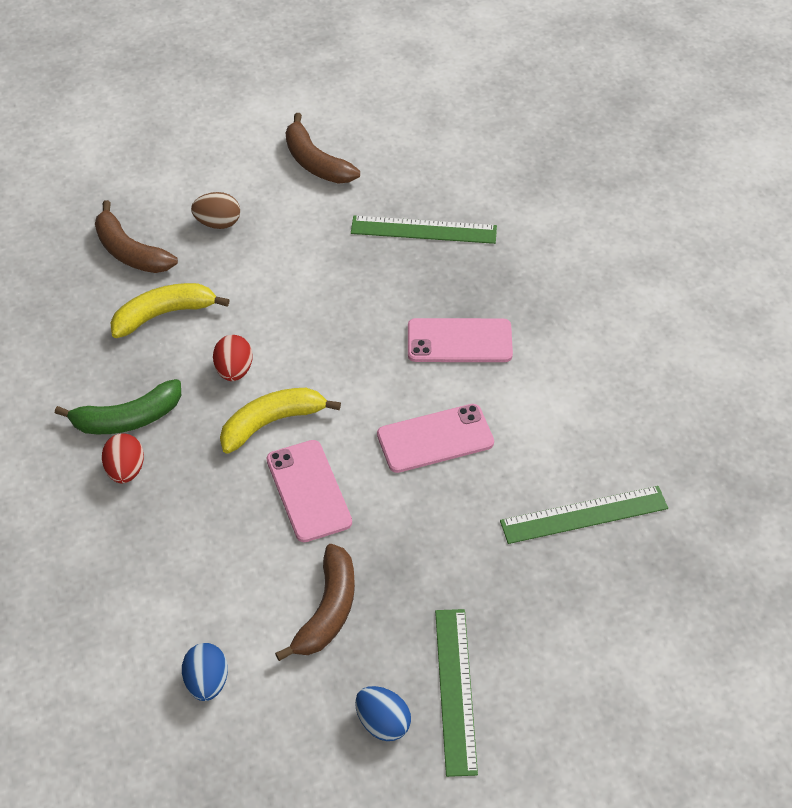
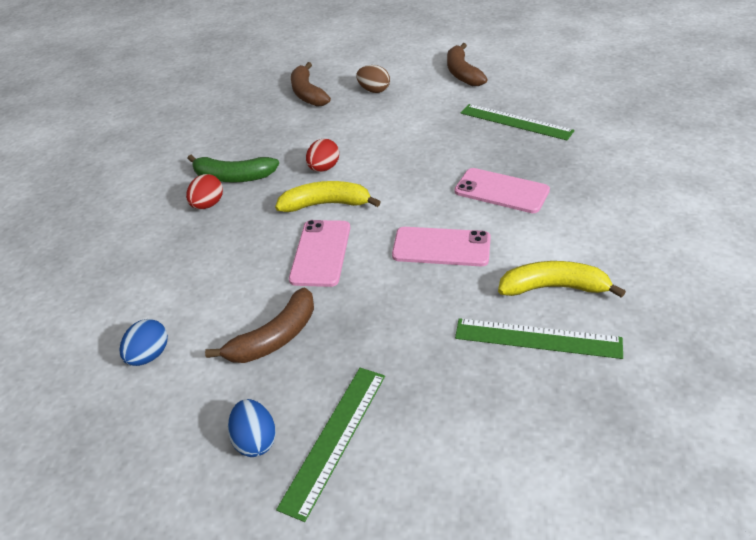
camera: 30 degrees right, 10 degrees down
yellow banana [110,283,230,338] -> yellow banana moved to [498,261,626,298]

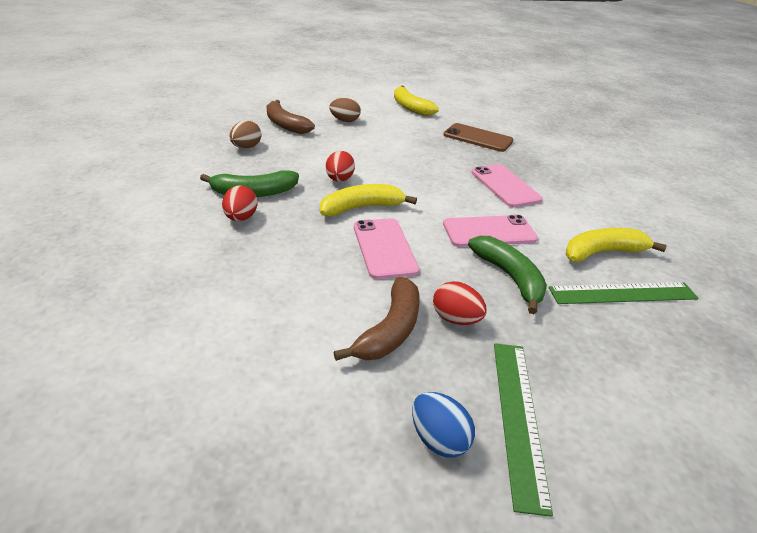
camera: 25 degrees left, 5 degrees down
blue egg [120,319,168,366] -> none
brown banana [447,43,488,86] -> yellow banana [394,86,439,116]
pink phone [455,168,550,213] -> pink phone turned 60 degrees clockwise [471,164,543,207]
green ruler [461,104,575,140] -> brown phone [444,123,513,152]
none -> brown egg [230,120,261,149]
none -> red egg [433,281,487,325]
none -> green banana [468,236,547,314]

